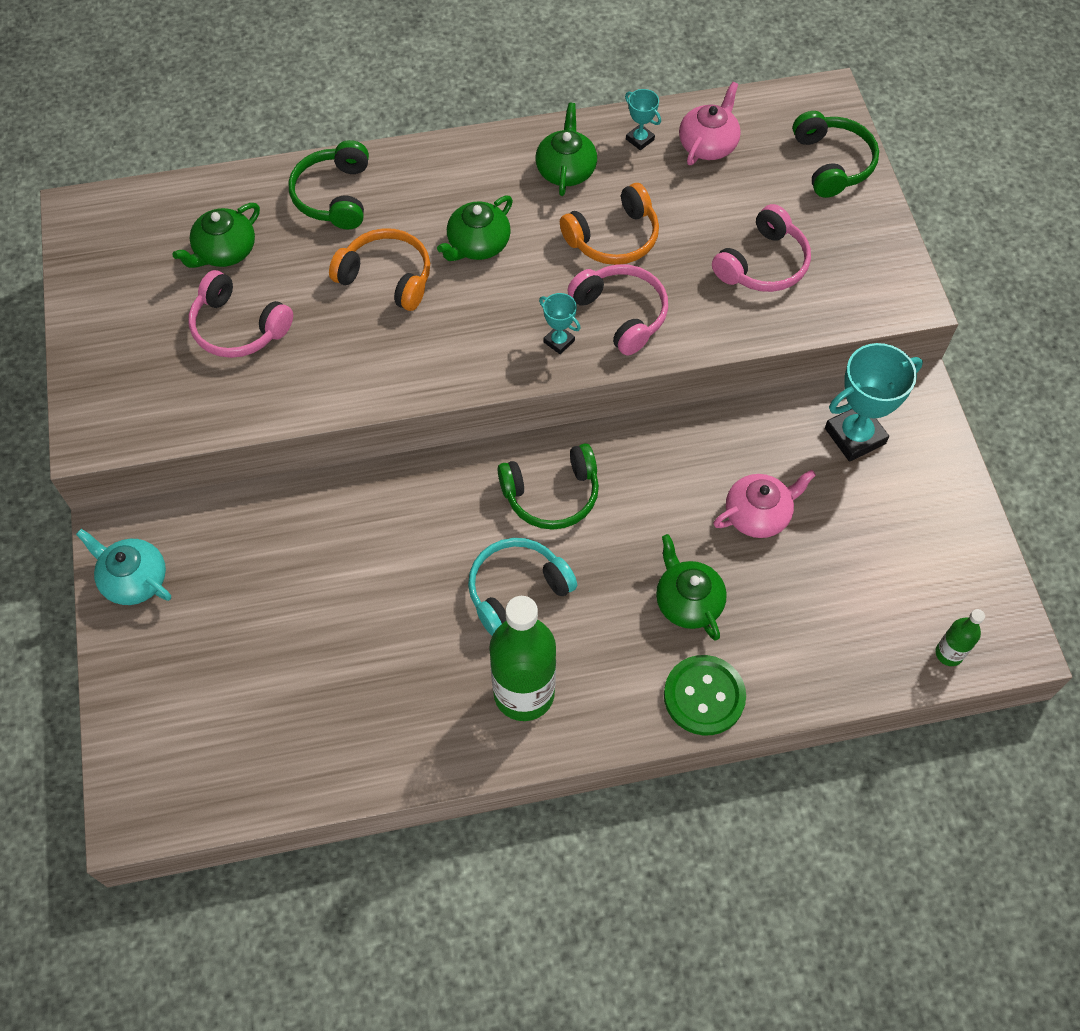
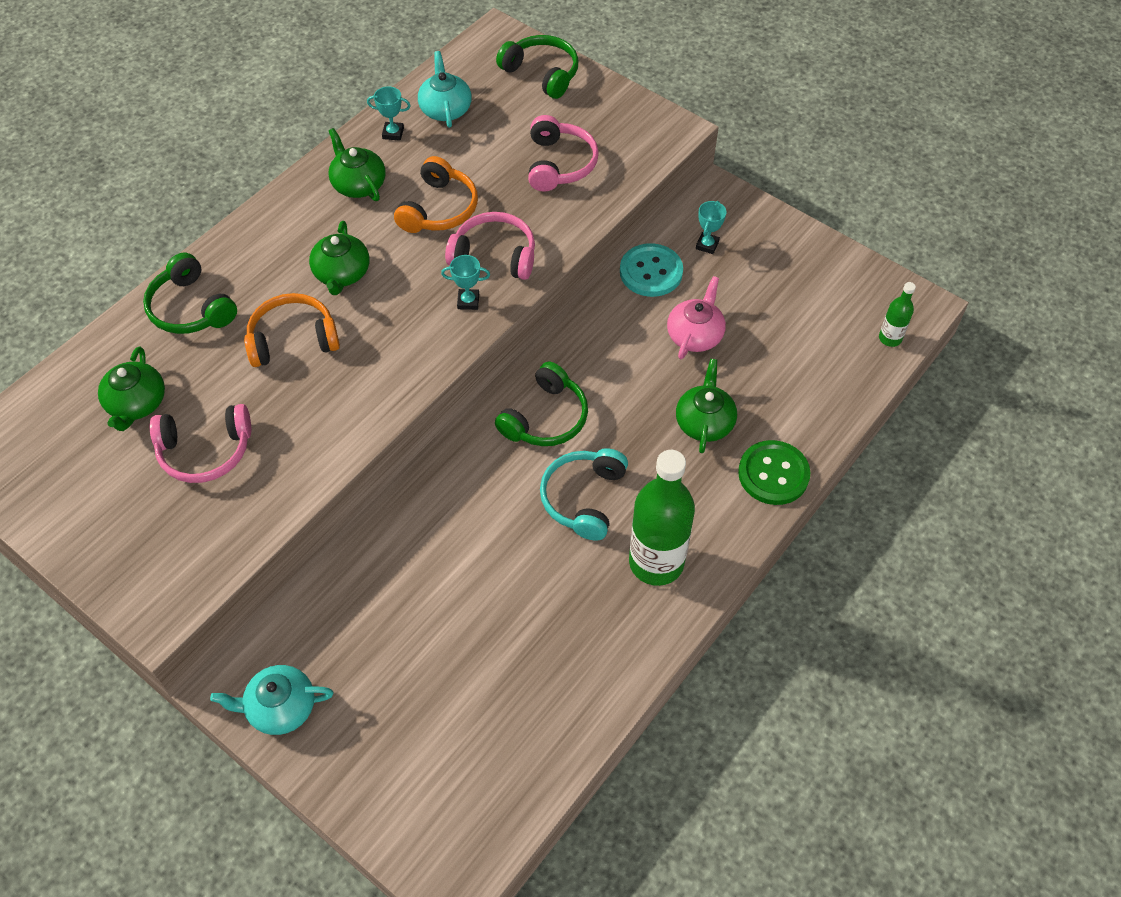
camera: 40 degrees left, 5 degrees down
green teapot [656,534,727,641] -> green teapot turned 75 degrees clockwise [676,359,737,453]
pink teapot [679,82,741,165] -> turquoise teapot [418,51,472,128]
turquoise trophy [825,343,923,462] -> turquoise trophy [696,201,726,254], size x0.50
none -> turquoise button [620,243,683,297]

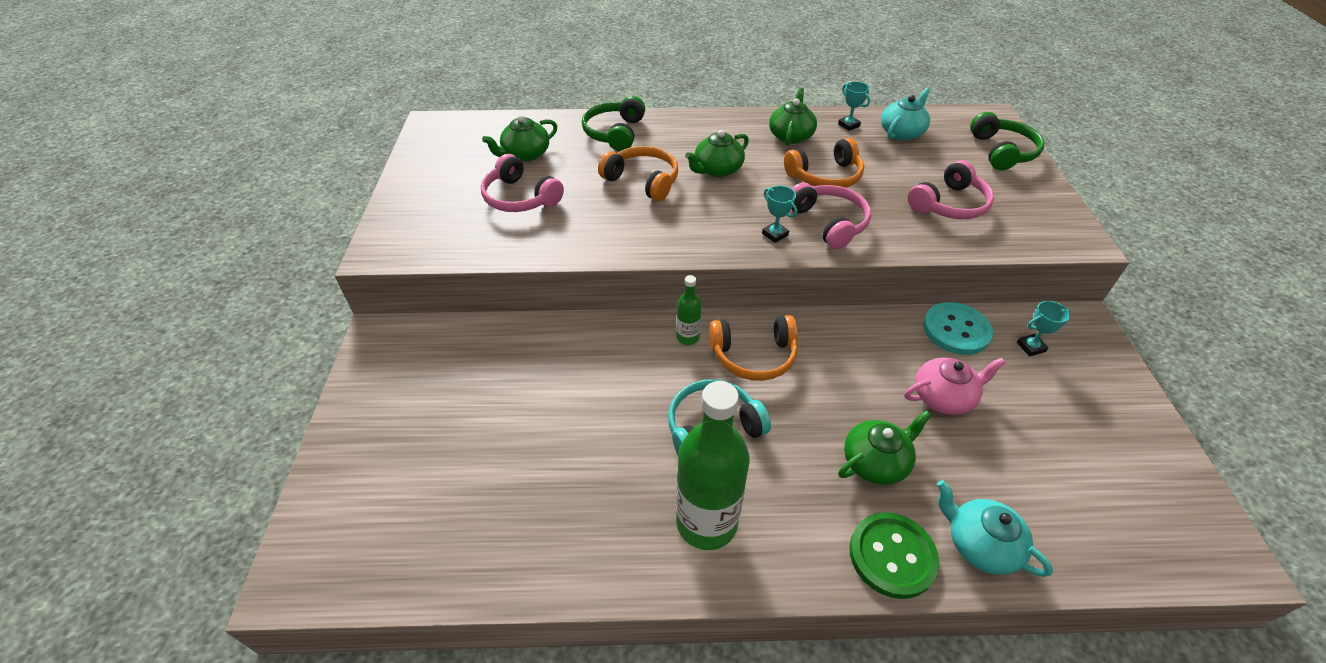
camera: 50 degrees right, 10 degrees down
turquoise teapot [210,665,333,735] -> turquoise teapot moved to [937,480,1053,577]
green headphones [495,362,588,446] -> orange headphones [709,315,798,381]
green bottle [879,282,916,347] -> green bottle moved to [677,275,702,345]

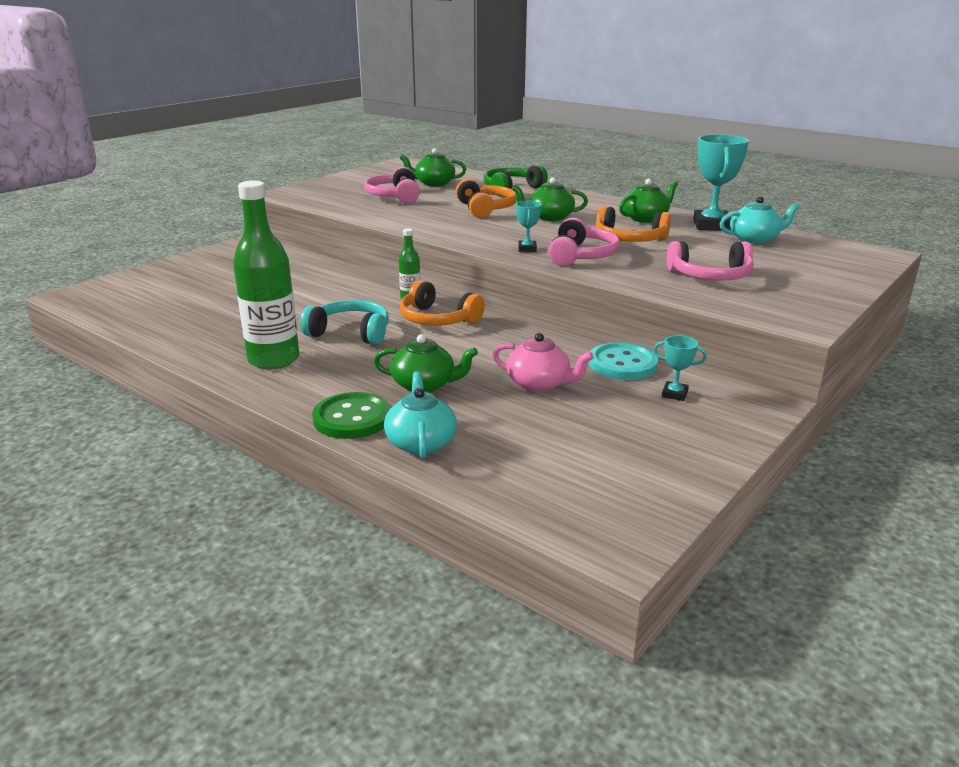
camera: 40 degrees right, 20 degrees down
turquoise trophy [838,81,870,131] -> turquoise trophy [693,134,749,231], size x2.01
green headphones [970,112,1044,170] -> none

